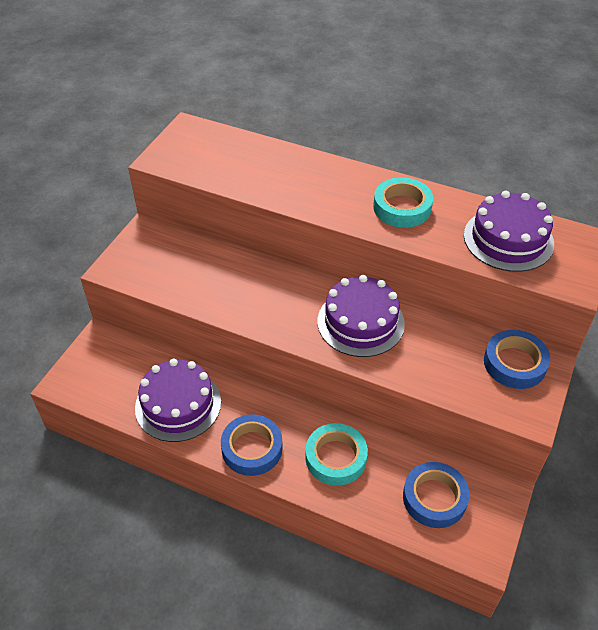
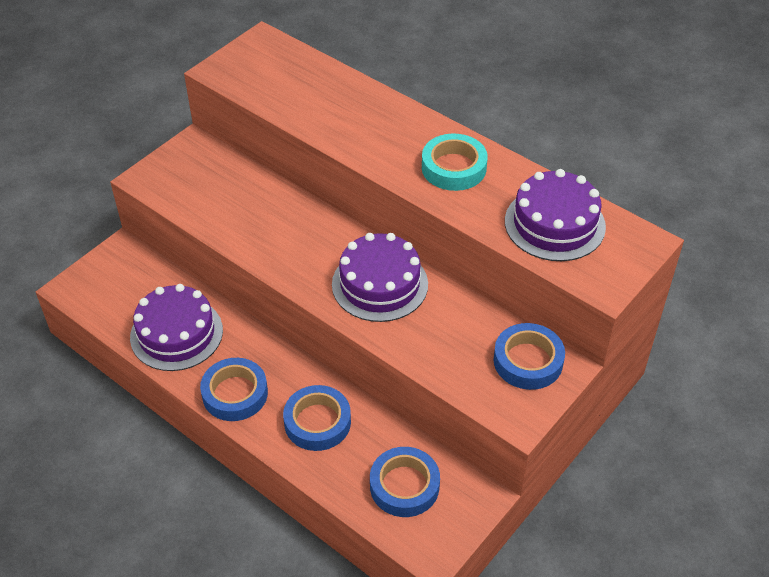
camera: 15 degrees right, 0 degrees up
turquoise tape [305,423,368,486] -> blue tape [283,385,351,451]

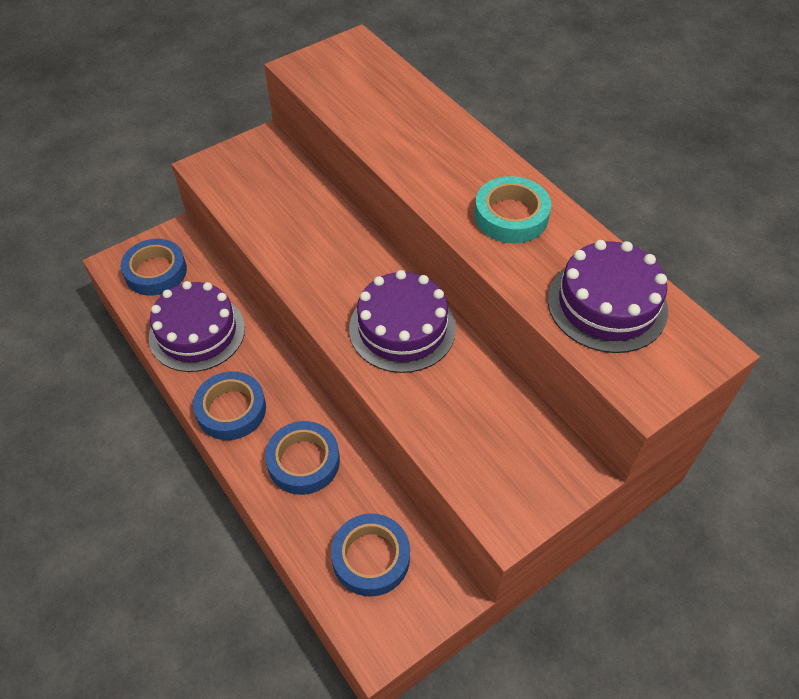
camera: 15 degrees right, 5 degrees up
blue tape [493,323,565,390] -> blue tape moved to [121,239,187,296]

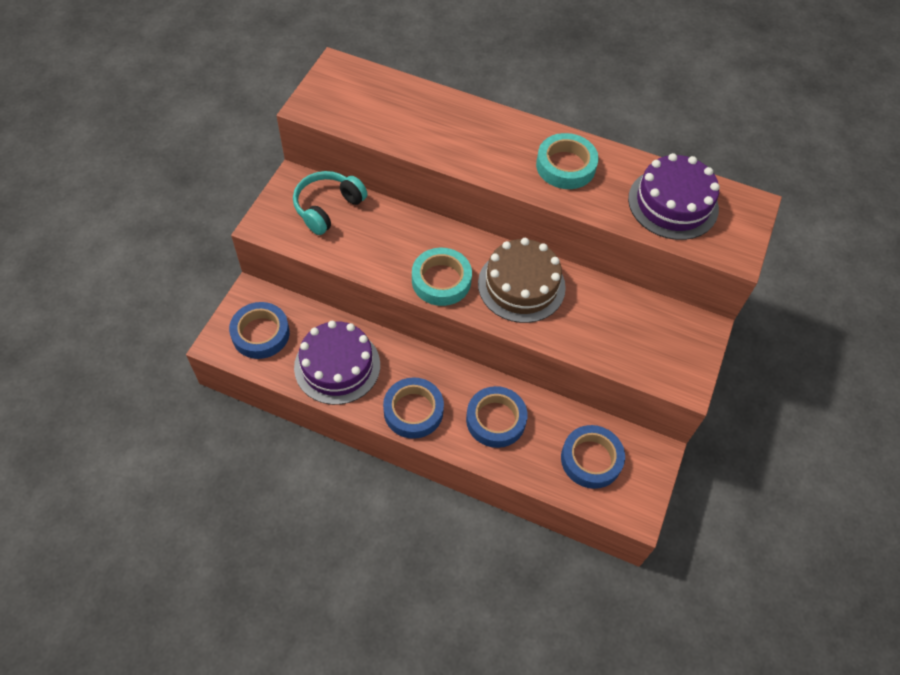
camera: 35 degrees left, 5 degrees up
purple cake [349,270,456,373] -> brown cake [478,238,566,323]
none -> turquoise headphones [293,171,368,235]
none -> turquoise tape [412,248,472,306]

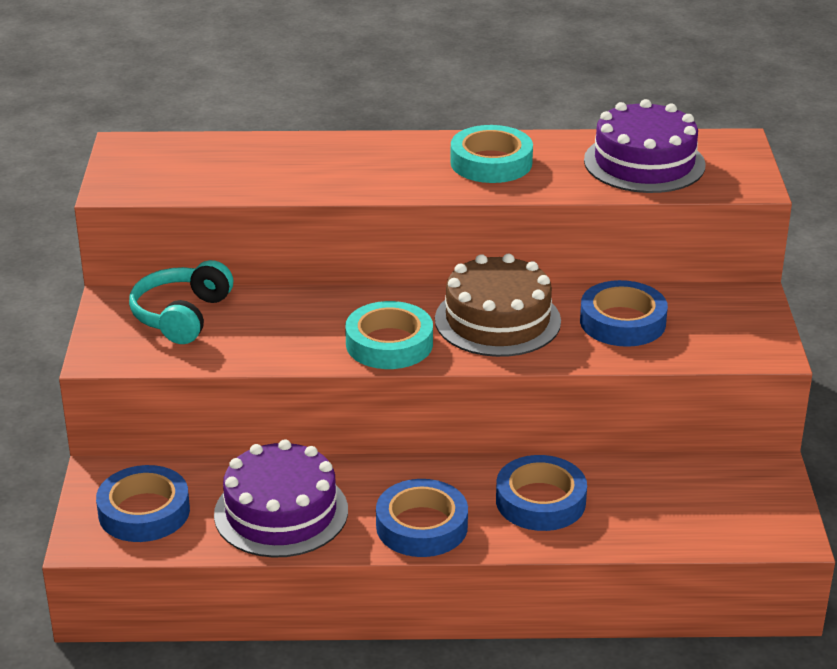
camera: 20 degrees left, 25 degrees down
blue tape [561,425,625,489] -> blue tape moved to [580,280,668,347]

